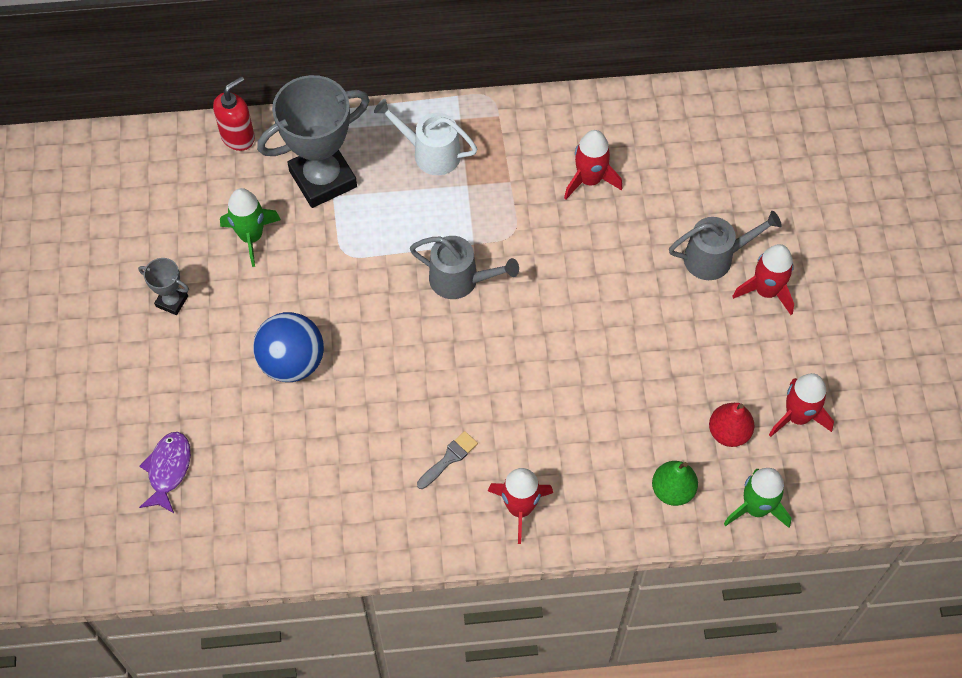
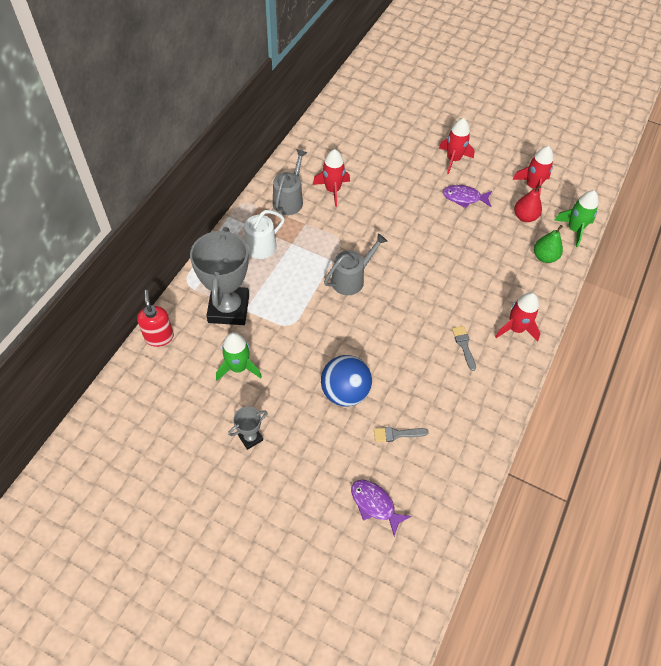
camera: 60 degrees left, 5 degrees down
grey watering can [669,211,782,280] -> grey watering can moved to [273,149,307,215]
none -> grey brush [374,427,429,442]
none -> purple fish [442,185,492,208]

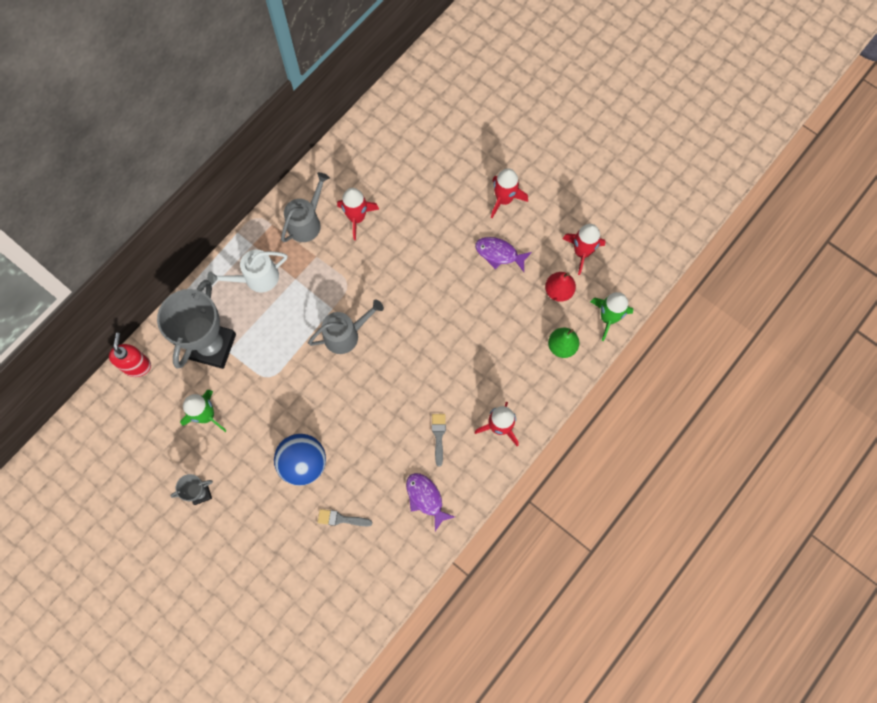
camera: 15 degrees right, 15 degrees up
purple fish [351,480,412,536] -> purple fish moved to [406,473,455,531]

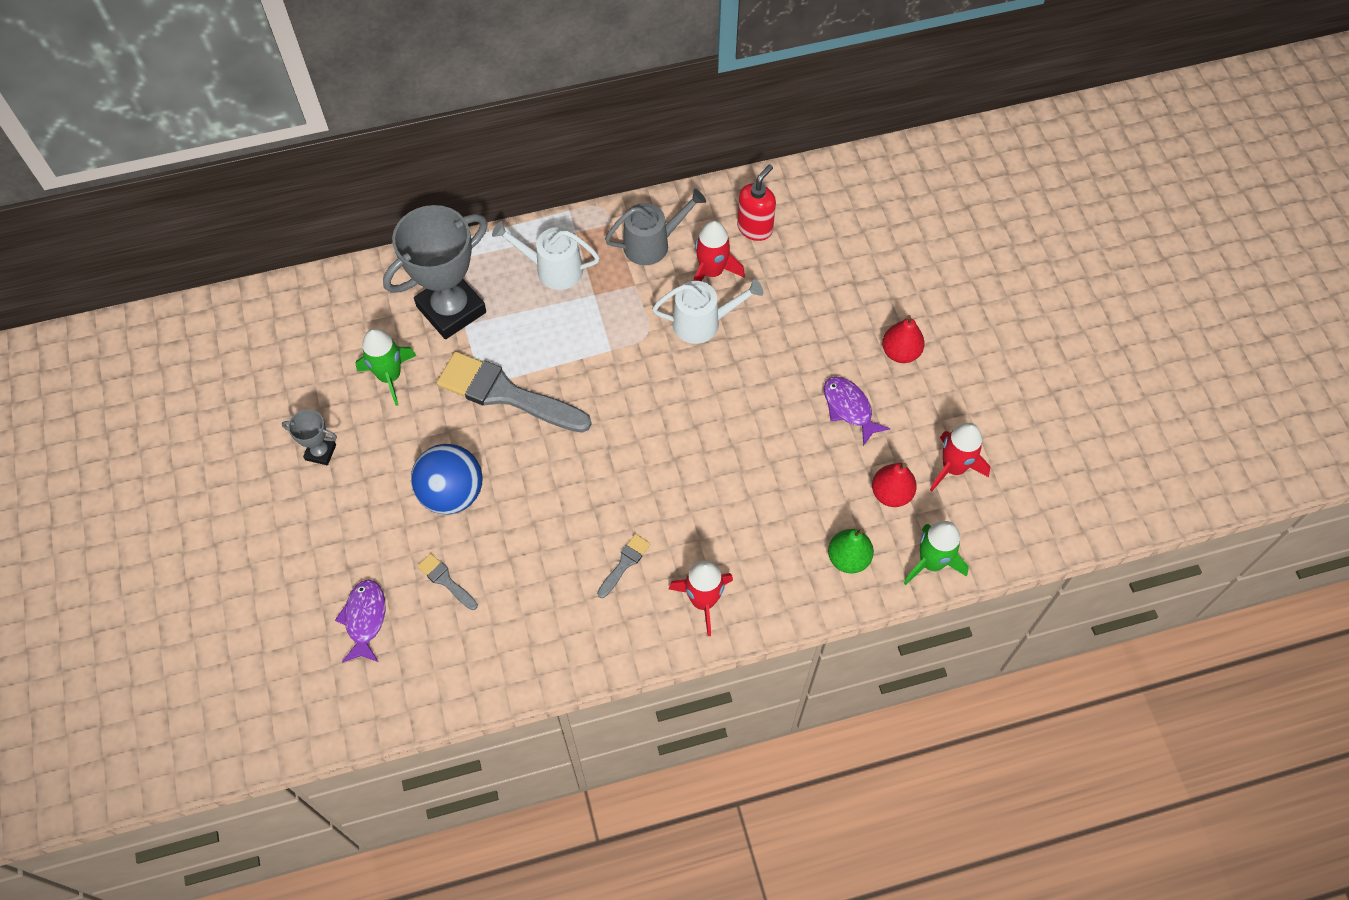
camera: 35 degrees right, 10 degrees down
red soap dispenser [109,333,151,377] -> red soap dispenser moved to [737,164,776,241]
grey watering can [308,299,384,354] -> none
purple fish [406,473,455,531] -> purple fish moved to [335,579,385,663]
red rocket [491,168,528,218] -> red pear [882,315,925,363]
none -> grey brush [437,351,592,433]
none -> white watering can [652,279,763,344]

